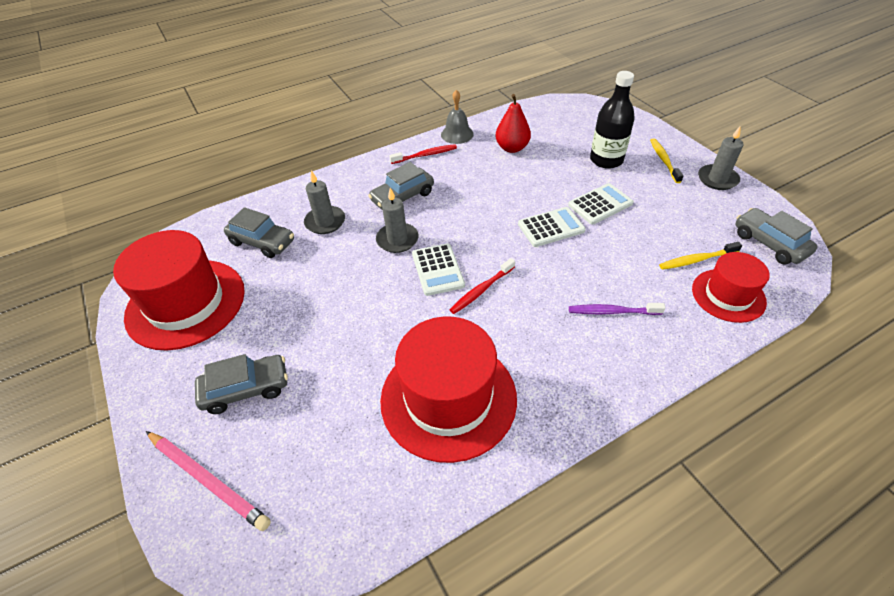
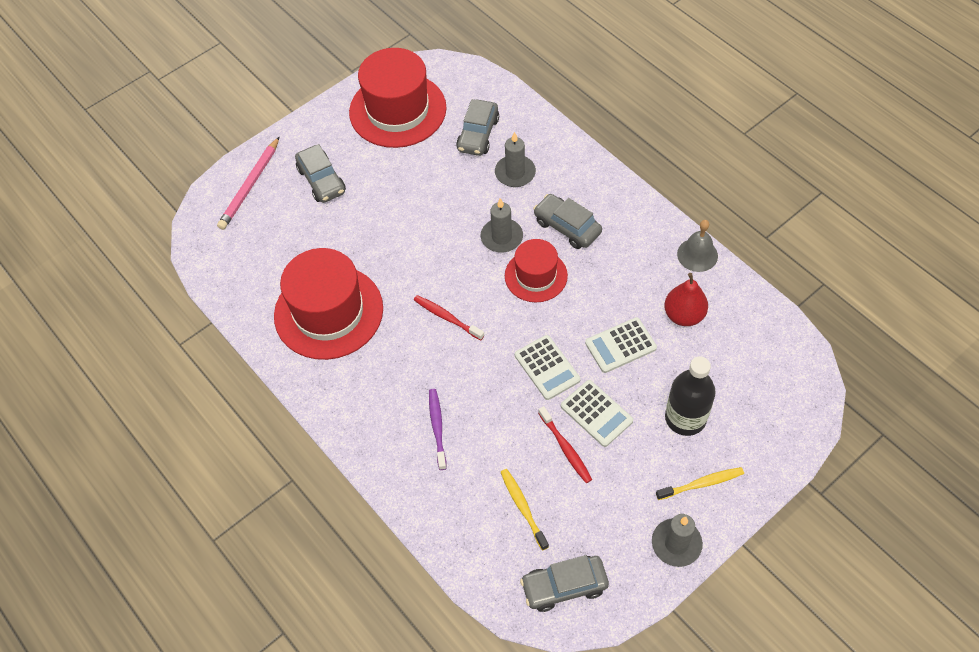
camera: 80 degrees right, 10 degrees up
red toothbrush [389,144,457,164] -> red toothbrush moved to [538,406,592,483]
white calculator [412,243,465,296] -> white calculator moved to [585,317,657,373]
red hat [692,252,770,323] -> red hat moved to [505,239,568,302]
grey car [736,208,818,265] -> grey car turned 150 degrees counterclockwise [520,555,609,612]

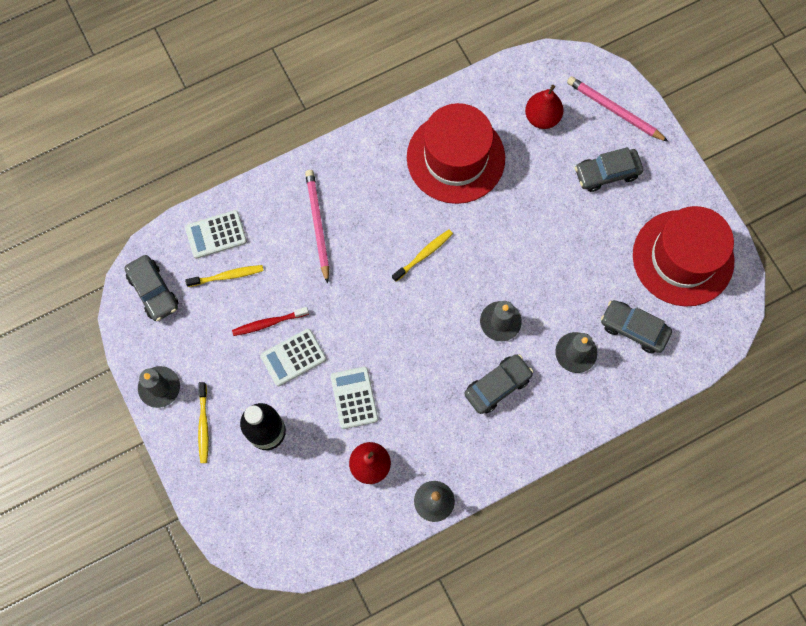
camera: 100 degrees right, 15 degrees up
red toothbrush [414,295,485,340] -> yellow toothbrush [392,230,453,282]
purple toothbrush [429,389,447,470] -> pink pencil [305,170,329,284]
red hat [505,239,568,302] -> none
white calculator [515,335,581,400] -> white calculator moved to [185,210,247,259]
grey car [520,555,609,612] -> grey car turned 150 degrees clockwise [124,255,178,321]
none -> red pear [525,85,563,129]

